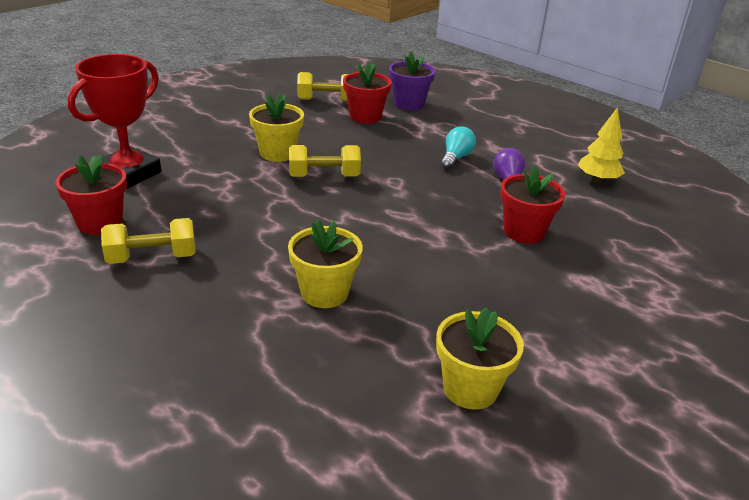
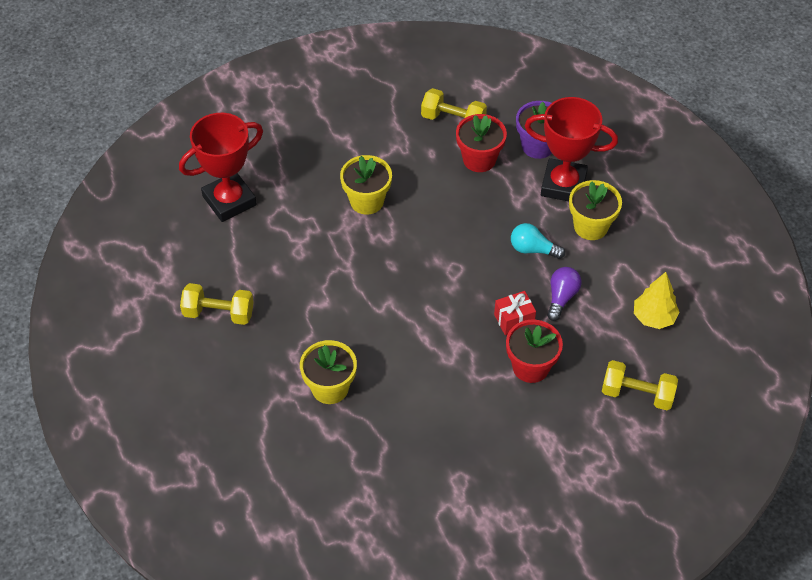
camera: 25 degrees right, 20 degrees up
red flower pot [55,154,127,235] -> none
yellow dumbbell [289,145,361,177] -> yellow dumbbell moved to [602,360,678,410]
yellow flower pot [436,307,524,410] -> yellow flower pot moved to [569,180,622,240]
turquoise light bulb [441,126,476,169] -> turquoise light bulb turned 120 degrees counterclockwise [511,223,565,259]
none -> red gift [494,291,536,335]
none -> red trophy [525,97,618,201]

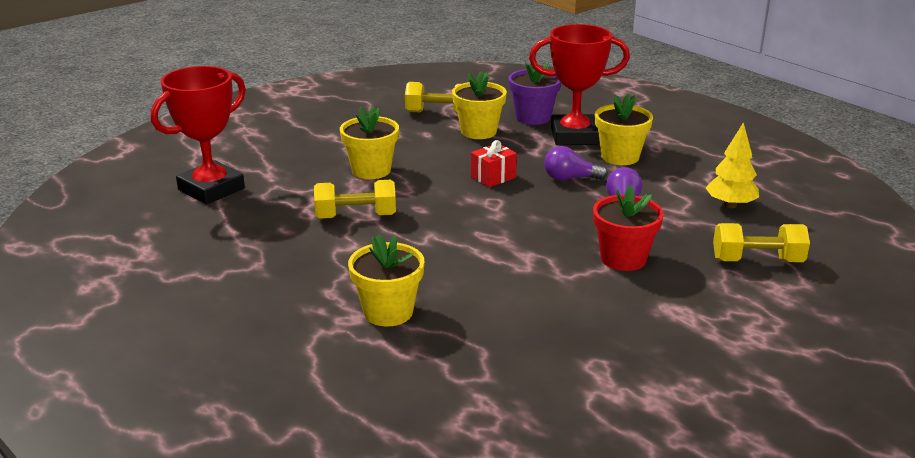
camera: 15 degrees left, 25 degrees down
yellow dumbbell [180,283,254,325] -> yellow dumbbell moved to [314,180,396,219]
red flower pot [456,114,507,172] -> yellow flower pot [452,71,507,139]
red gift [494,291,536,335] -> red gift moved to [471,140,517,187]
turquoise light bulb [511,223,565,259] -> purple light bulb [544,146,608,180]

